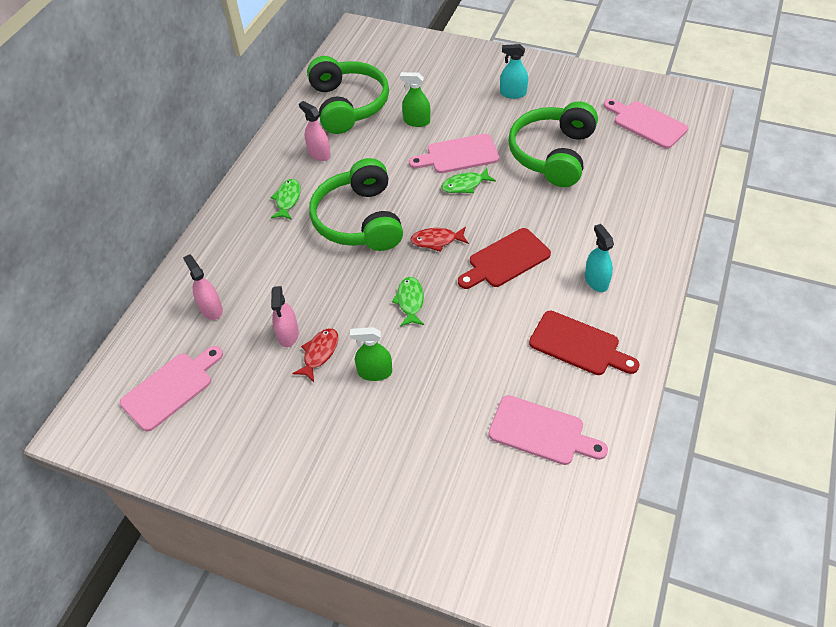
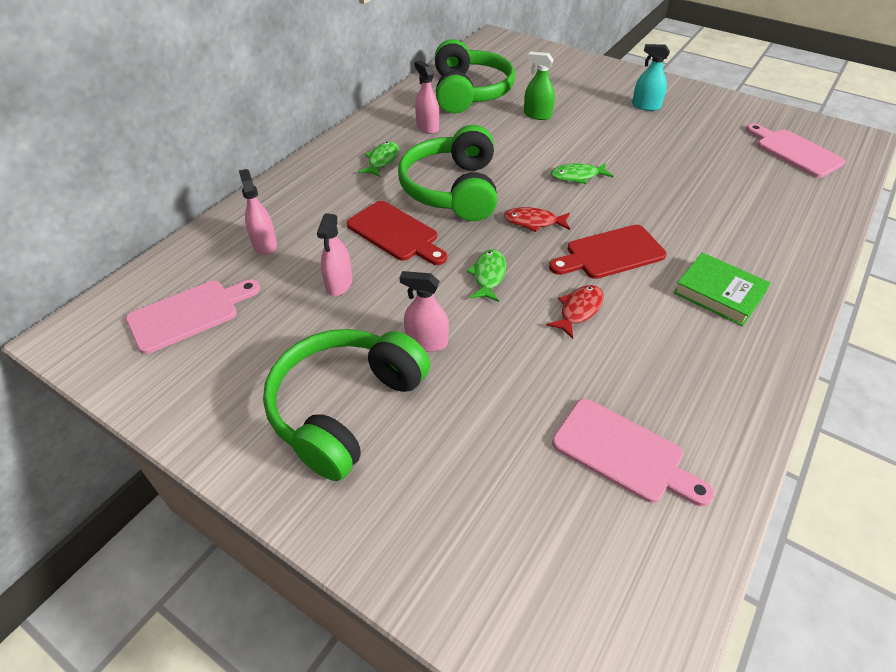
camera: 10 degrees right, 5 degrees down
red fish [292,328,338,382] -> red fish moved to [546,285,604,339]
green spray bottle [350,327,392,381] -> pink spray bottle [400,271,449,352]
pink cutting board [409,134,499,173] -> none
green headphones [508,101,598,187] -> green headphones moved to [263,329,430,481]
red cutting board [529,311,640,375] -> red cutting board moved to [347,201,447,265]
turquoise spray bottle [585,224,614,292] -> green book [673,253,771,326]

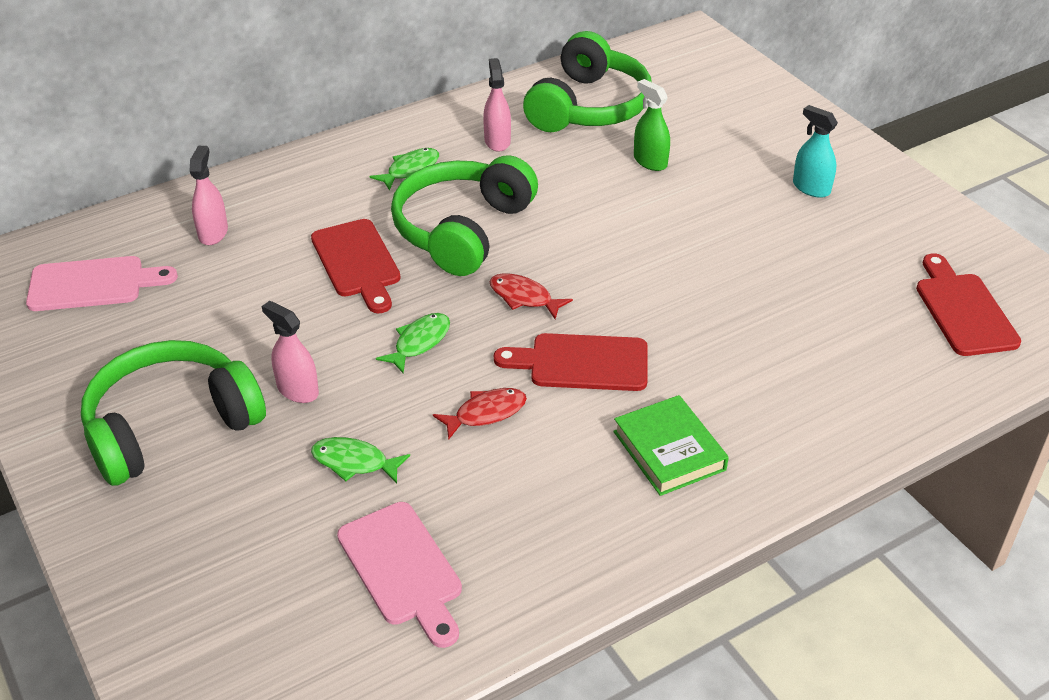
camera: 25 degrees right, 5 degrees down
pink spray bottle [317,213,352,296] -> none
green fish [551,163,613,184] -> green fish moved to [311,437,410,483]
pink cutting board [746,123,845,178] -> red cutting board [916,253,1021,356]

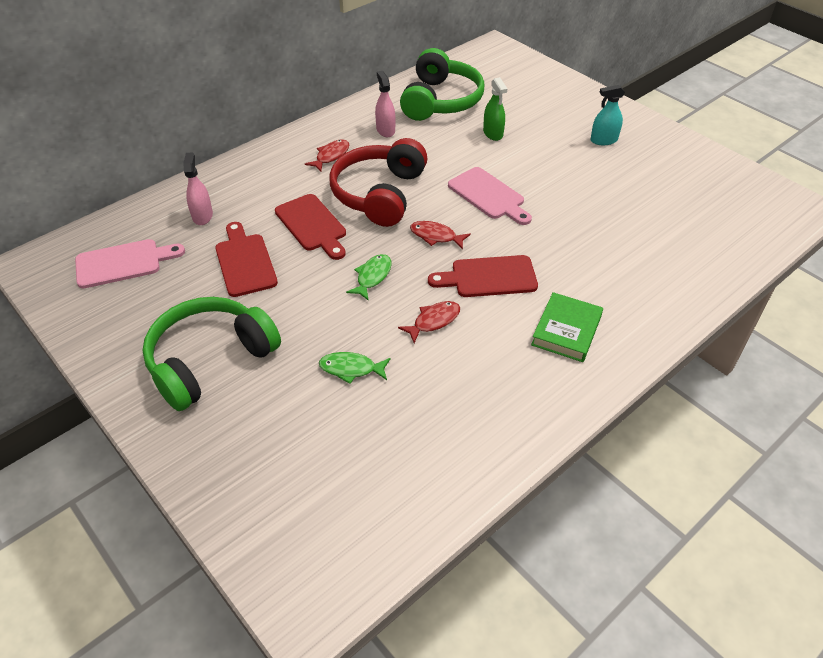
camera: 10 degrees left, 5 degrees up
pink spray bottle [262,301,319,403] -> none
pink cutting board [337,502,462,648] -> pink cutting board moved to [448,167,532,225]
green fish [370,148,439,191] -> red fish [305,139,349,172]
green headphones [391,155,538,276] -> red headphones [329,138,427,227]
green book [613,395,729,496] -> green book turned 60 degrees clockwise [531,292,603,362]
green spray bottle [634,79,670,171] -> green spray bottle turned 150 degrees counterclockwise [483,77,507,141]
turquoise spray bottle [793,105,838,198] -> turquoise spray bottle turned 45 degrees counterclockwise [590,85,625,145]
red cutting board [916,253,1021,356] -> red cutting board moved to [215,222,278,297]

